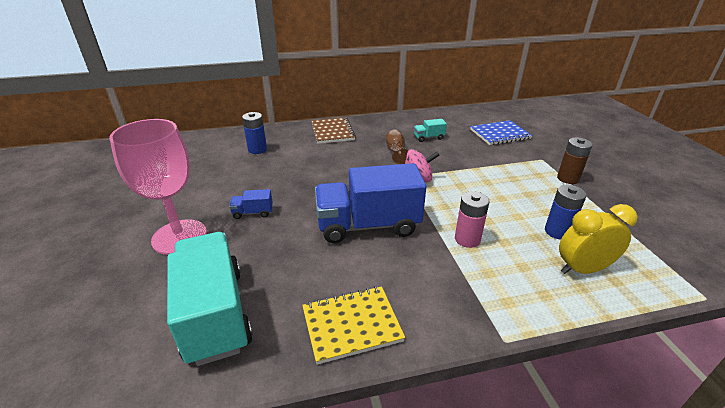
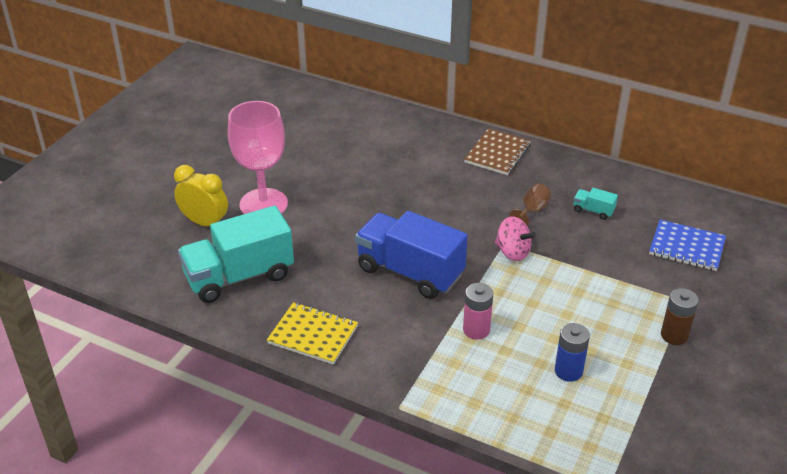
camera: 40 degrees right, 5 degrees up
turquoise truck [167,232,253,366] -> turquoise truck turned 135 degrees counterclockwise [178,206,294,303]
blue truck [229,189,273,219] -> none
blue battery [242,112,267,154] -> none
yellow clock [559,204,638,274] -> yellow clock moved to [174,165,228,226]

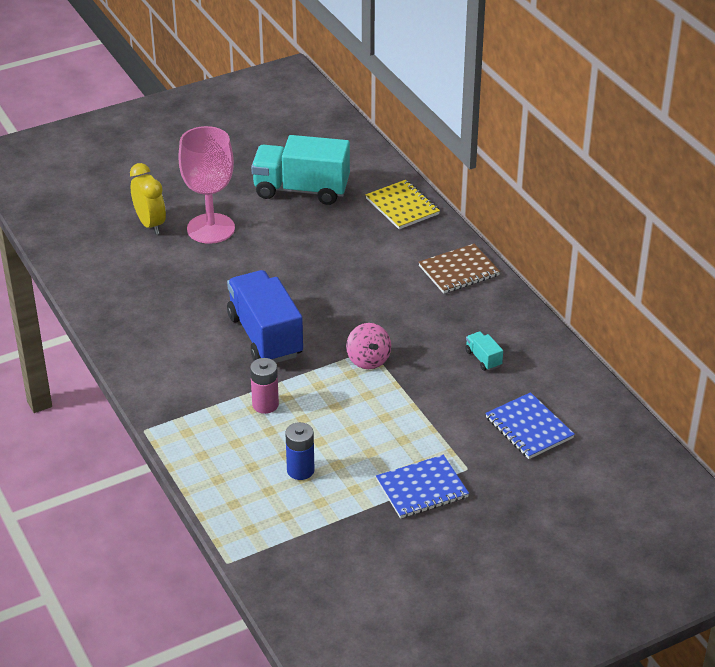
camera: 35 degrees right, 0 degrees up
turquoise truck [178,206,294,303] -> turquoise truck moved to [251,135,350,205]
yellow notebook [267,302,358,365] -> yellow notebook moved to [365,180,440,229]
brown goblet [509,184,551,226] -> none
brown battery [661,288,699,345] -> blue notebook [376,455,469,519]

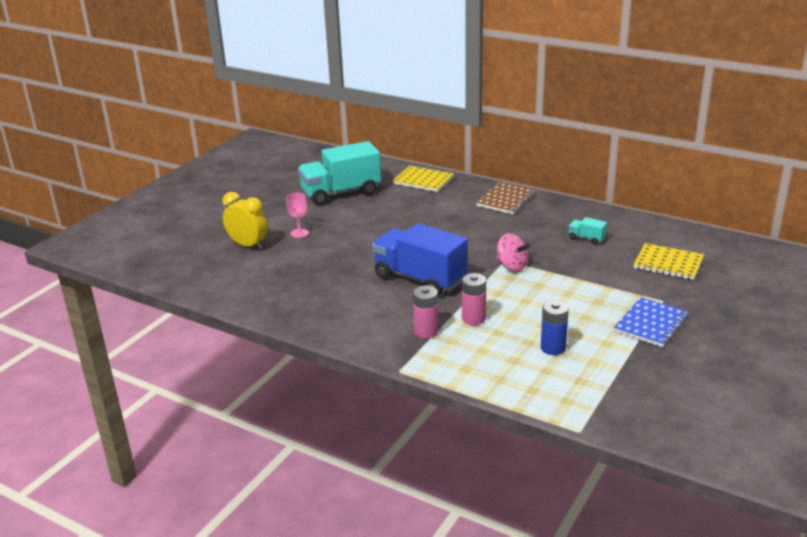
camera: 30 degrees left, 10 degrees down
pink goblet [178,126,235,244] -> pink goblet [286,193,309,238], size x0.44
blue notebook [485,392,575,459] -> yellow notebook [634,243,704,280]
none -> pink battery [413,285,439,339]

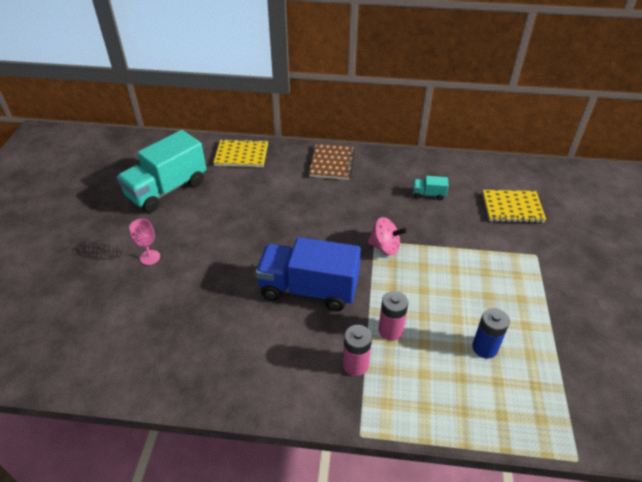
camera: 25 degrees left, 15 degrees up
yellow clock [222,192,267,249] -> none
blue notebook [614,297,689,347] -> none

